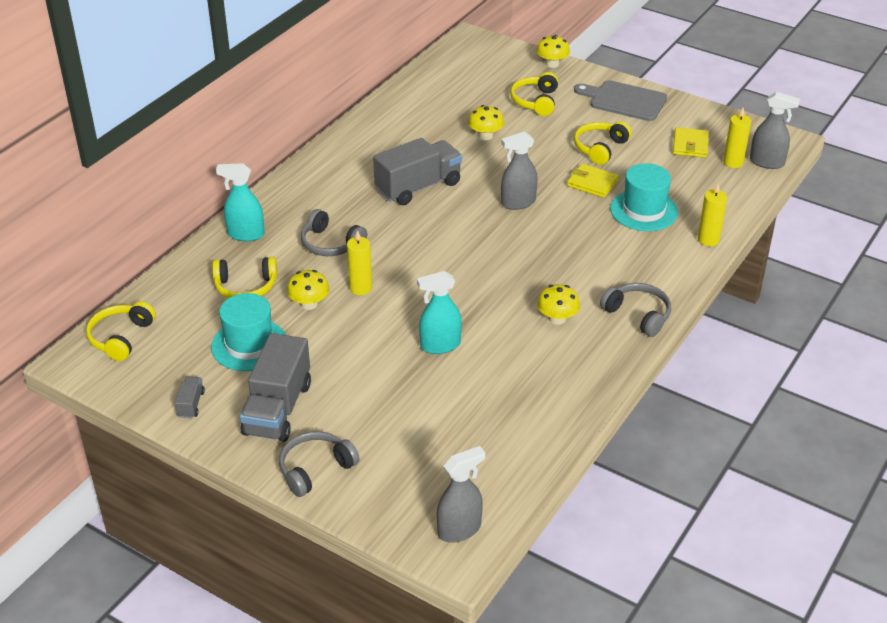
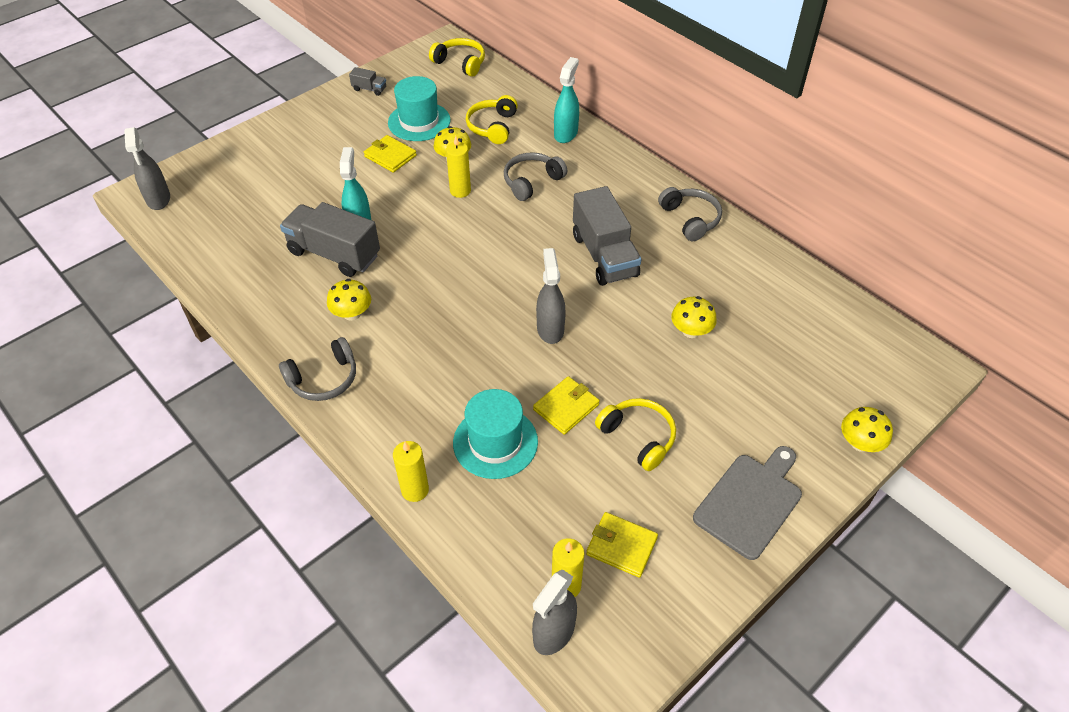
camera: 105 degrees right, 10 degrees up
grey truck [240,333,311,442] -> grey truck moved to [280,202,380,277]
grey headphones [279,431,360,497] -> grey headphones moved to [658,187,722,241]
yellow headphones [511,72,558,116] -> none
none -> yellow wallet [364,135,417,173]

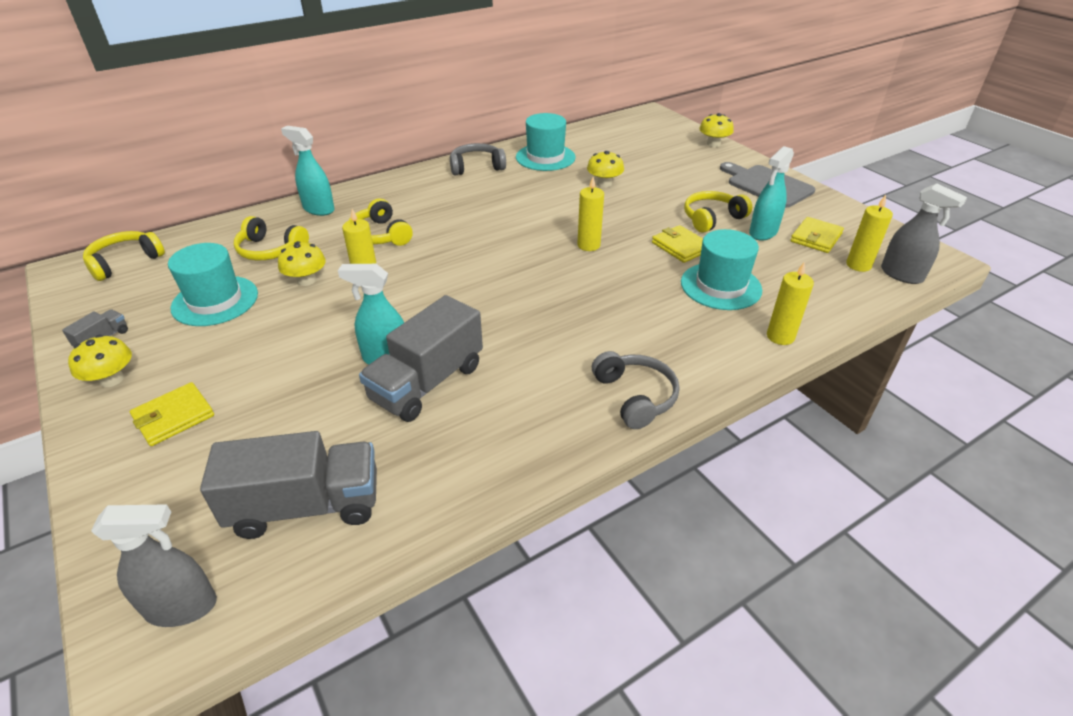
camera: 80 degrees left, 10 degrees down
yellow mushroom [327,279,371,321] -> yellow mushroom moved to [68,335,132,387]
yellow wallet [364,135,417,173] -> yellow wallet moved to [130,382,214,446]
grey headphones [504,152,567,201] -> yellow headphones [349,198,413,246]
grey spray bottle [536,248,566,344] -> yellow candle [577,177,604,251]
grey truck [573,186,642,286] -> grey truck moved to [200,431,377,539]
none -> turquoise hat [516,113,576,171]
none -> turquoise spray bottle [749,146,794,241]

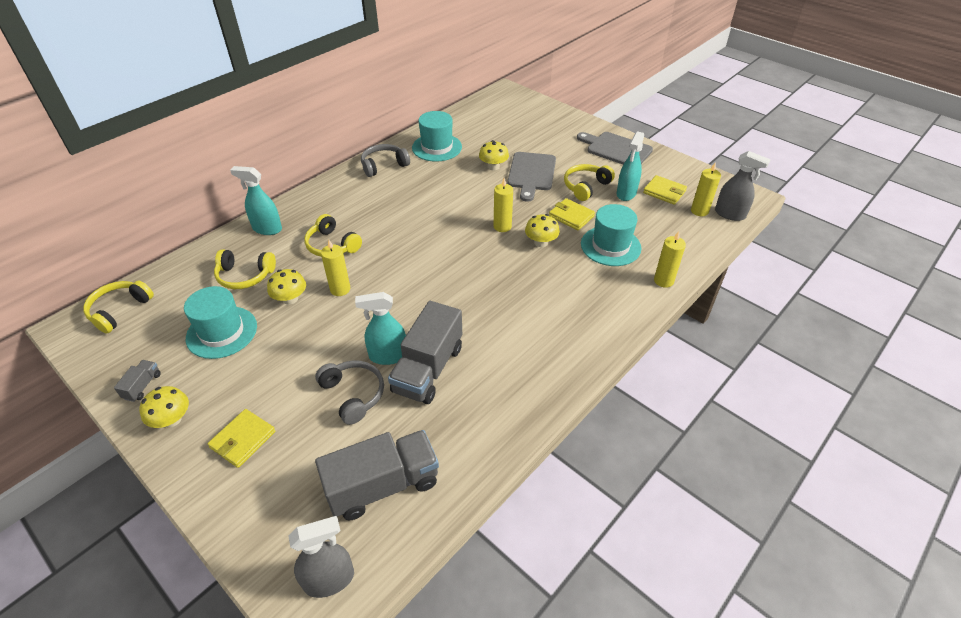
camera: 15 degrees left, 5 degrees up
grey headphones [592,351,679,429] -> grey headphones moved to [315,360,384,425]
yellow mushroom [699,113,734,147] -> yellow mushroom moved to [525,214,560,247]
yellow wallet [790,217,844,253] -> yellow wallet turned 75 degrees counterclockwise [643,175,687,205]
none -> grey cutting board [507,152,556,202]

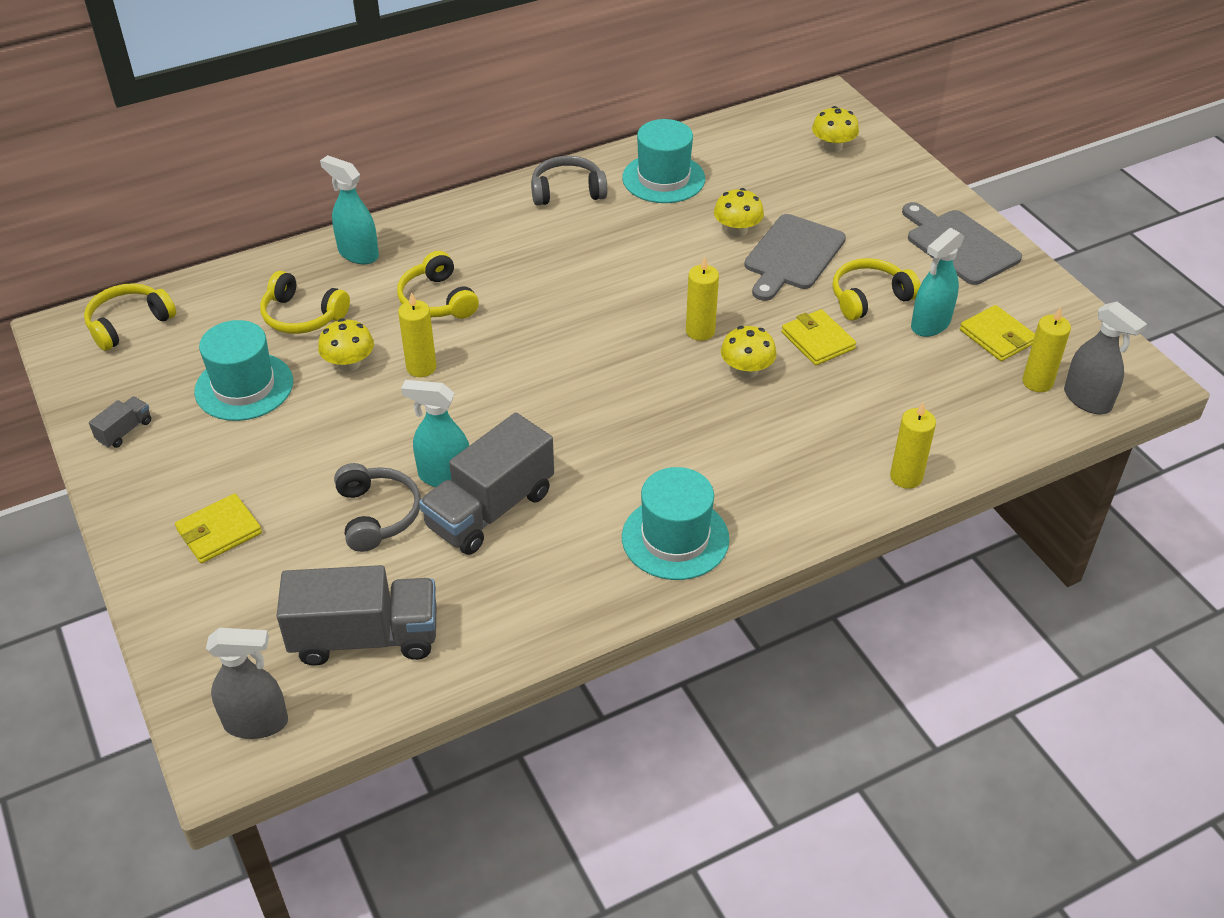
camera: 20 degrees right, 0 degrees up
yellow mushroom [139,386,189,428] -> yellow mushroom moved to [812,106,859,153]
turquoise hat [581,204,641,266] -> turquoise hat moved to [622,467,729,580]

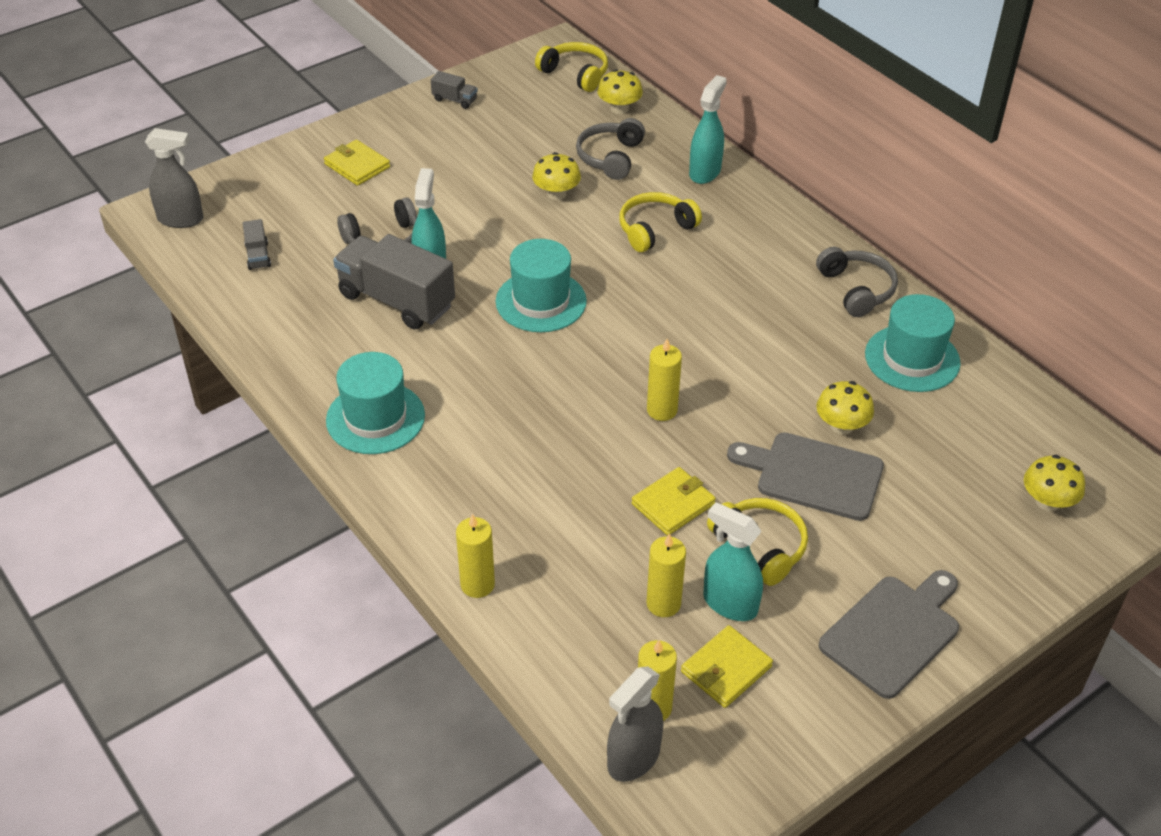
camera: 80 degrees right, 0 degrees up
turquoise hat [194,320,293,421] -> turquoise hat moved to [496,239,587,332]
grey spray bottle [206,628,288,739] -> grey spray bottle turned 75 degrees counterclockwise [145,128,204,228]
yellow headphones [260,271,350,334] -> grey headphones [576,118,645,180]
grey truck [277,565,437,666] -> grey truck [243,219,271,270], size x0.44
yellow candle [398,292,436,377] -> yellow candle moved to [647,533,686,617]
yellow mushroom [721,326,777,378] -> yellow mushroom moved to [597,69,643,114]

